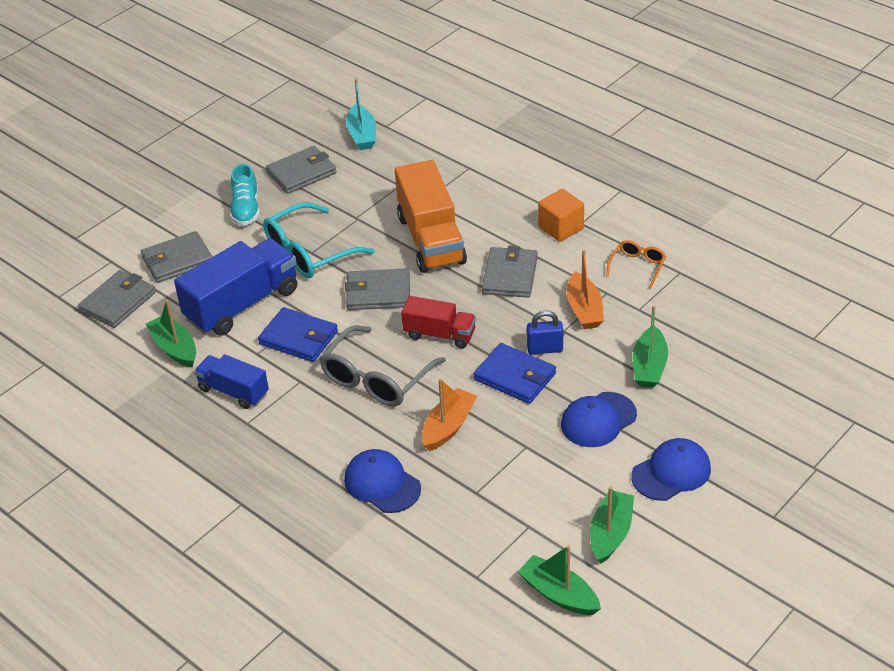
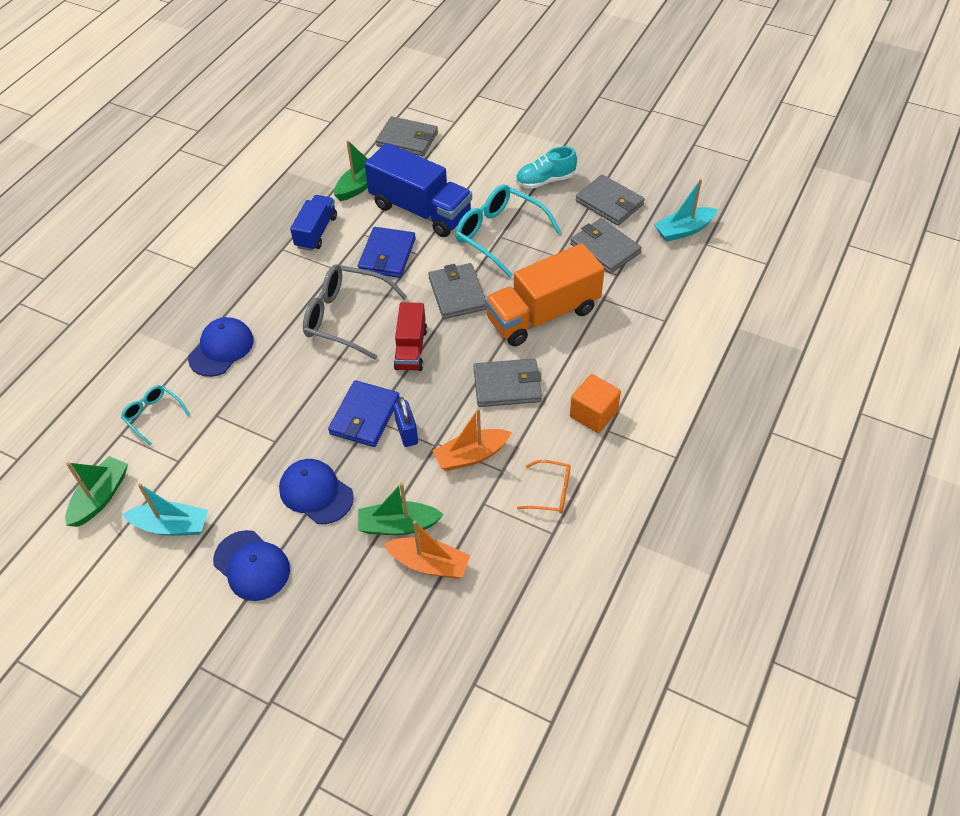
camera: 75 degrees right, 10 degrees up
grey wallet [141,231,213,283] -> grey wallet moved to [570,218,642,274]
orange boat [422,378,477,451] -> orange boat moved to [384,520,470,579]
green boat [590,486,634,564] -> turquoise boat [122,483,208,536]
none -> turquoise glasses [121,385,190,446]

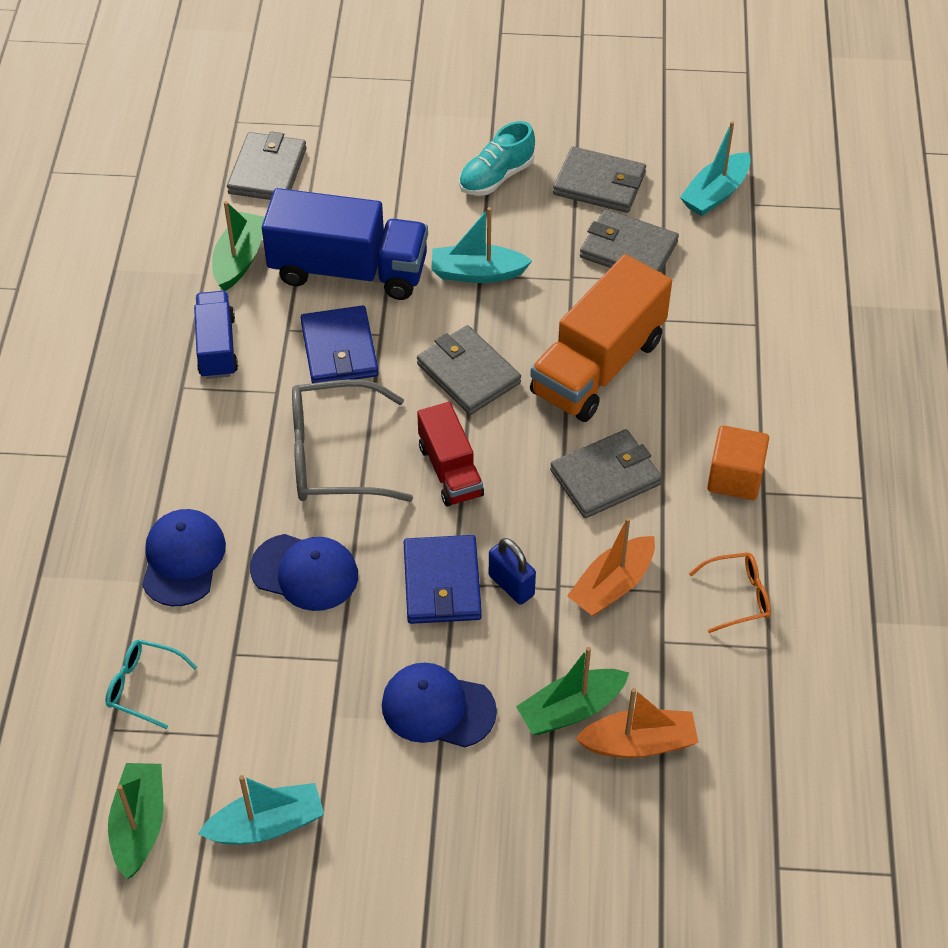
camera: 25 degrees left, 0 degrees up
blue cap [213,530,290,601] -> blue cap moved to [250,534,358,611]
grey wallet [376,116,438,156] -> grey wallet turned 75 degrees counterclockwise [227,131,307,200]
turquoise glasses [456,184,561,278] -> turquoise boat [431,207,532,283]

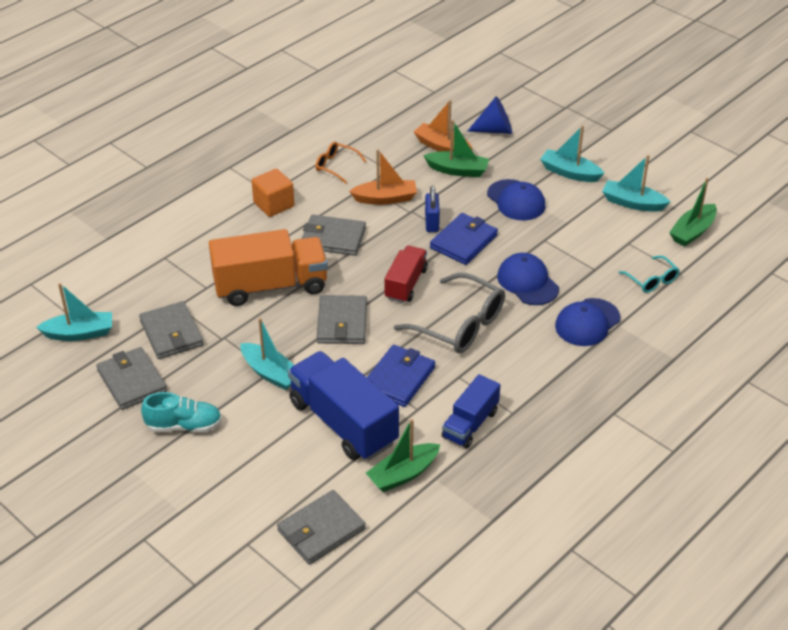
camera: 140 degrees left, 10 degrees down
none -> blue cone [468,96,512,134]
none -> turquoise boat [540,125,605,182]

